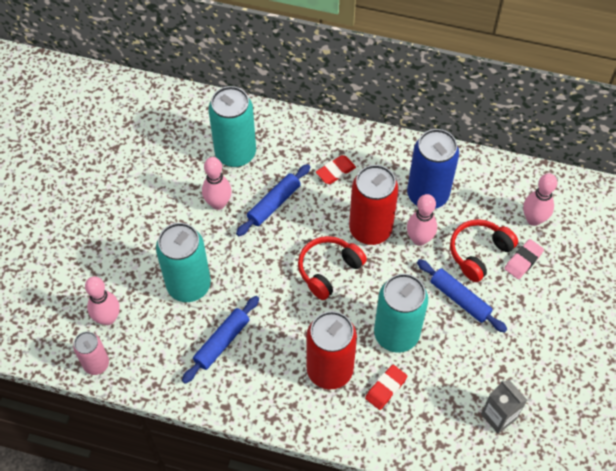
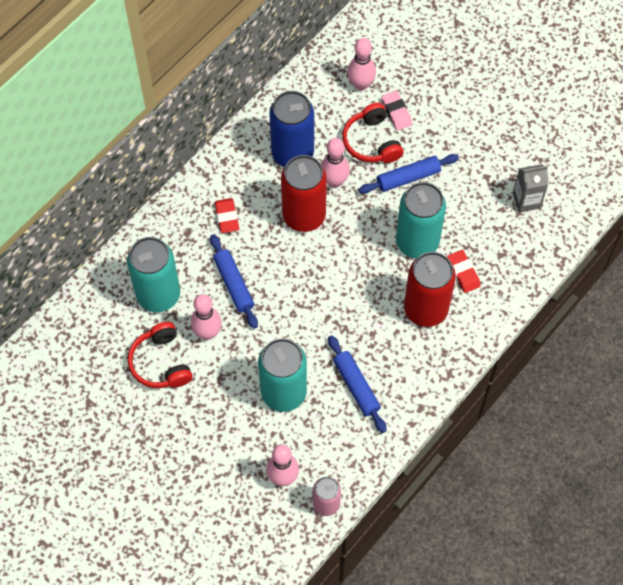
camera: 65 degrees left, 5 degrees up
red headphones [298,236,367,300] -> red headphones moved to [128,322,193,388]

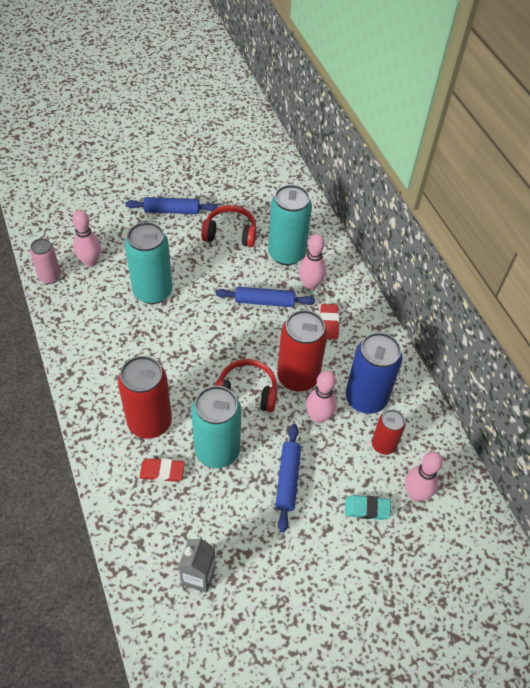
camera: 115 degrees right, 10 degrees down
pink bowling pin [191,294,222,340] -> pink bowling pin moved to [299,234,326,290]
red eraser [215,198,239,233] -> red eraser turned 75 degrees clockwise [320,304,339,340]
blue rolling pin [328,335,387,433] -> blue rolling pin moved to [125,197,218,214]
red headphones [342,103,403,163] -> red headphones moved to [215,359,277,412]
pink eraser [381,91,412,131] -> turquoise eraser [345,495,391,520]
none -> red can [372,410,406,455]

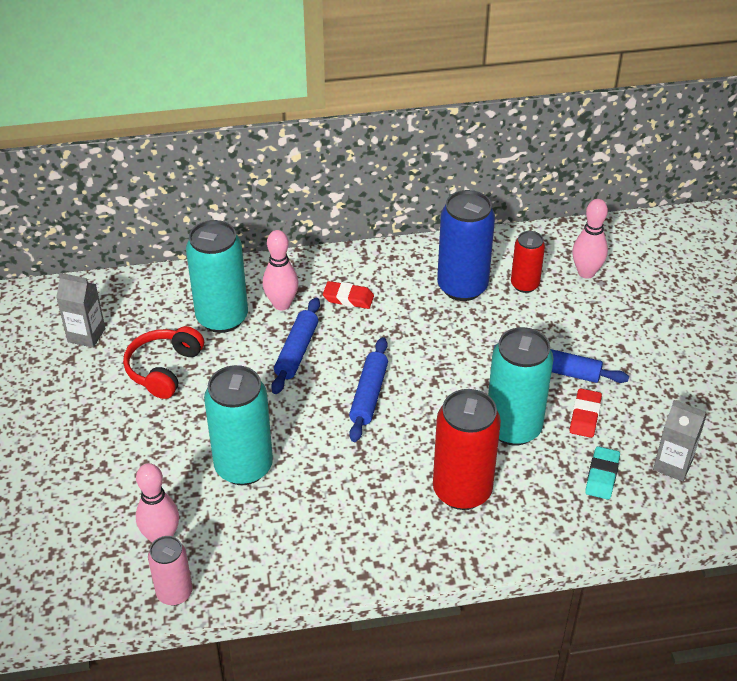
camera: 75 degrees left, 10 degrees down
blue rolling pin [125,197,218,214] -> blue rolling pin moved to [349,337,388,442]
red eraser [140,458,185,482] -> red eraser moved to [570,388,602,438]
red headphones [215,359,277,412] -> none
red can [277,310,327,392] -> none
pink bowling pin [306,371,337,423] -> none
turquoise eraser [345,495,391,520] -> turquoise eraser moved to [585,446,620,500]
none -> grey carton [56,273,105,348]

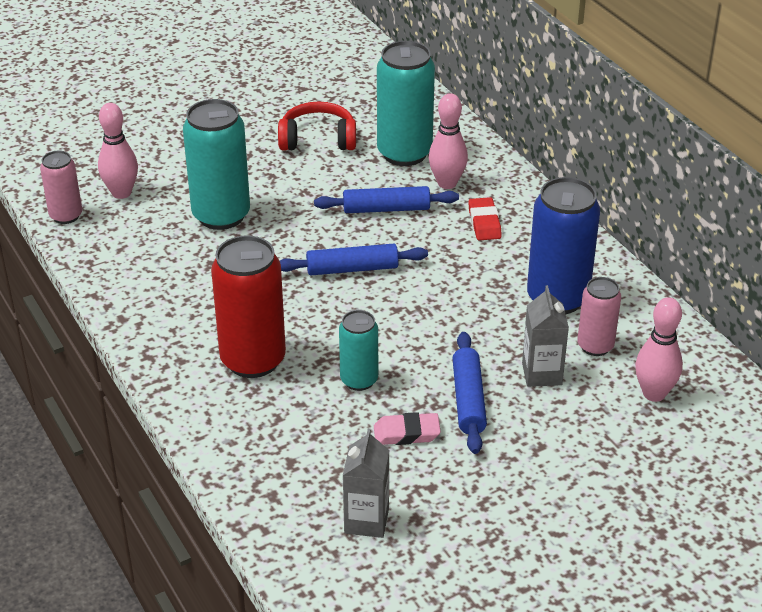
camera: 70 degrees right, 5 degrees down
grey carton [56,273,105,348] -> grey carton moved to [522,285,569,387]
turquoise can [488,327,554,446] -> turquoise can [339,310,378,391], size x0.57
red can [511,231,545,293] -> pink can [577,277,621,356]
red eraser [570,388,602,438] -> pink eraser [374,412,441,445]
turquoise eraser [585,446,620,500] -> none

